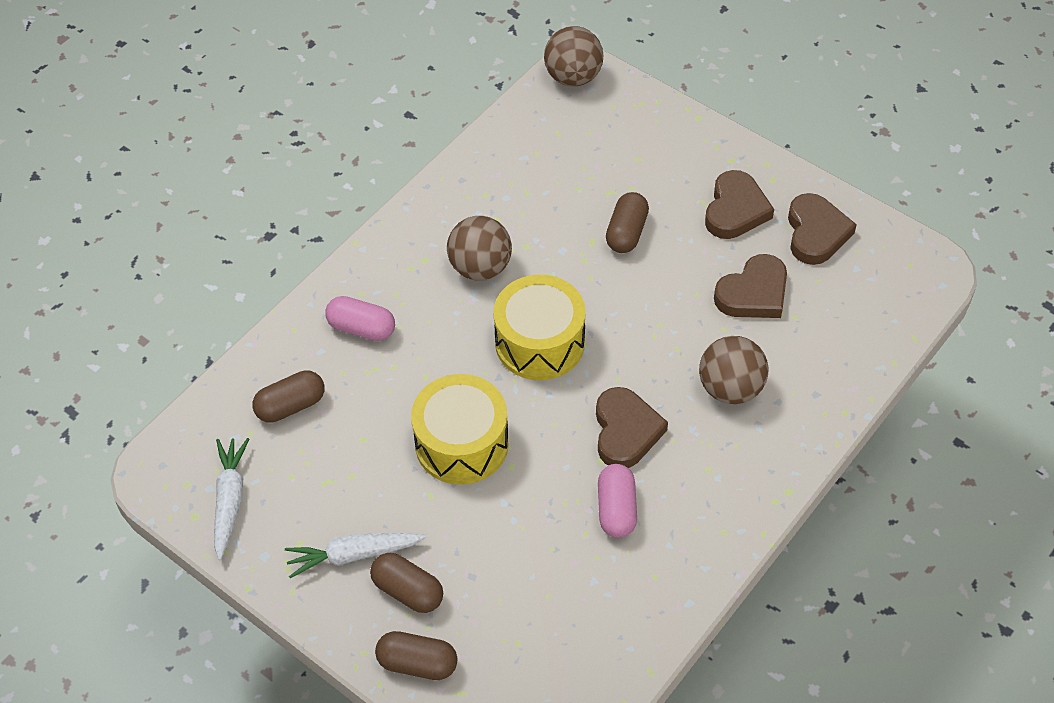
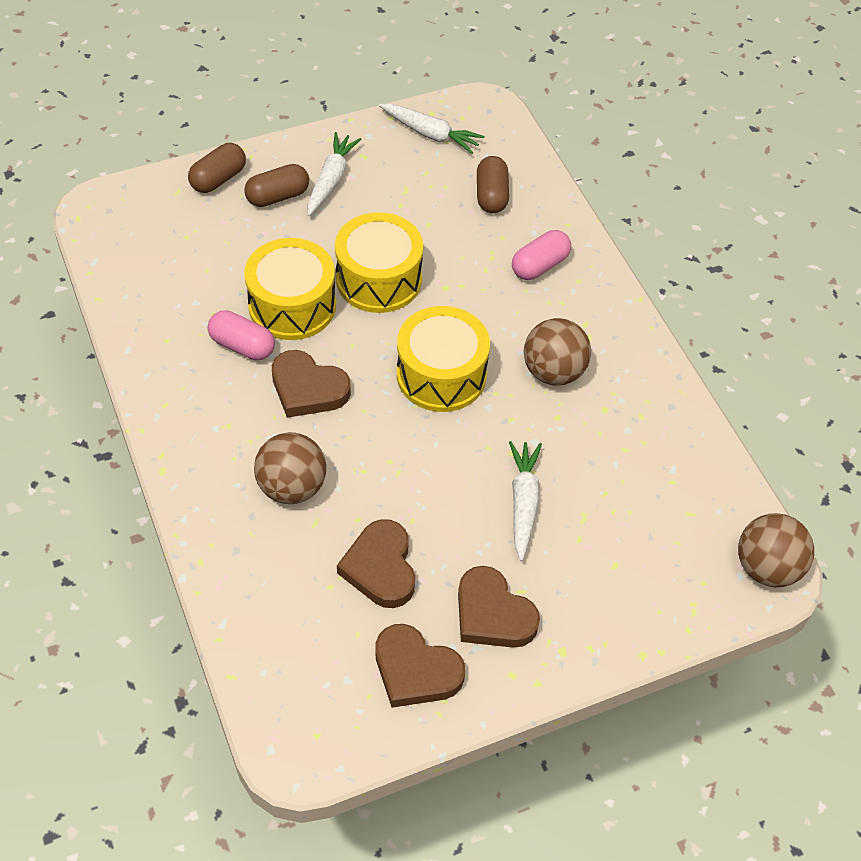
camera: 115 degrees right, 0 degrees up
brown capsule [606,192,649,253] -> white carrot [509,441,542,561]
none -> yellow drum [244,238,336,340]

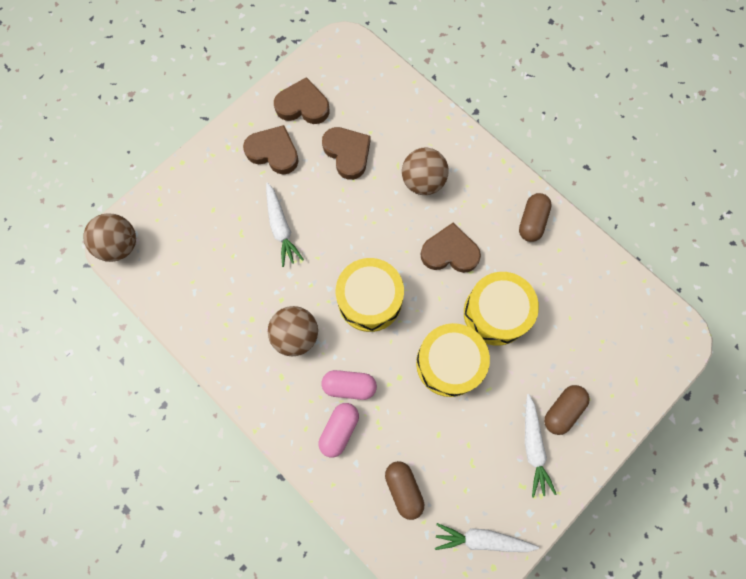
camera: 160 degrees right, 20 degrees up
brown capsule [188,143,246,193] -> brown capsule moved to [519,193,552,242]
pink capsule [208,310,275,360] -> pink capsule moved to [322,370,377,400]

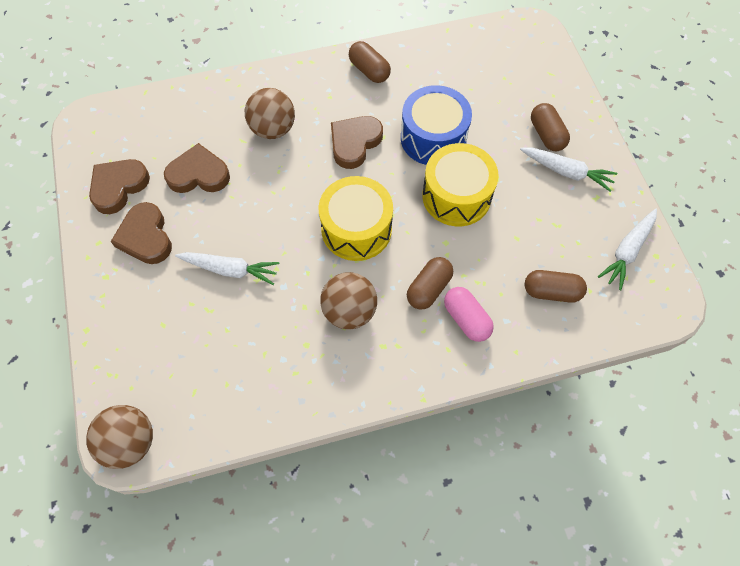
camera: 60 degrees left, 10 degrees down
brown heart [243,125,299,174] -> brown heart turned 75 degrees counterclockwise [111,202,172,264]
pink capsule [322,370,377,400] -> brown capsule [407,257,453,310]
yellow drum [464,272,539,346] -> blue drum [401,85,472,165]

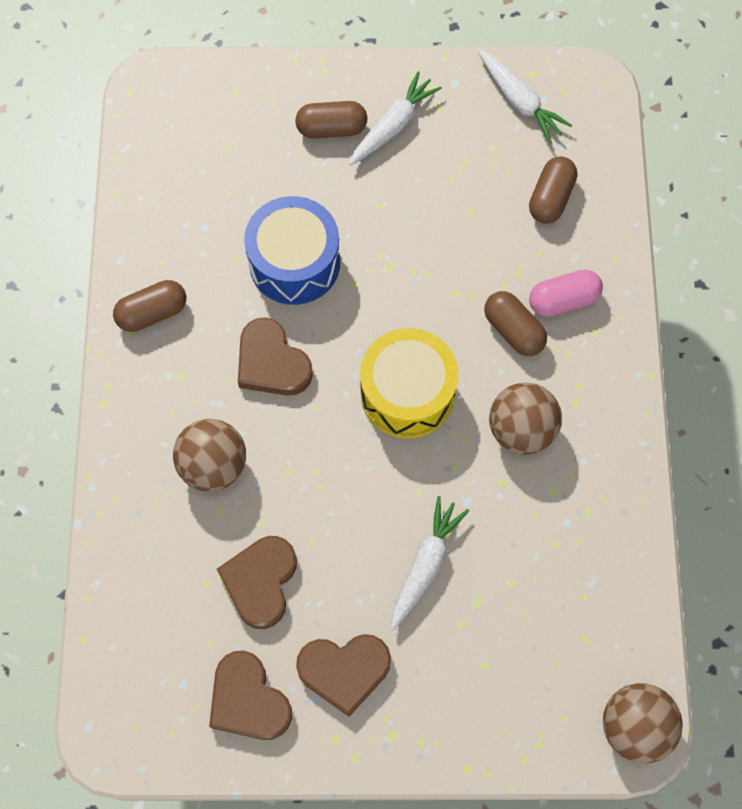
camera: 75 degrees left, 5 degrees up
yellow drum [422,143,499,226] -> none

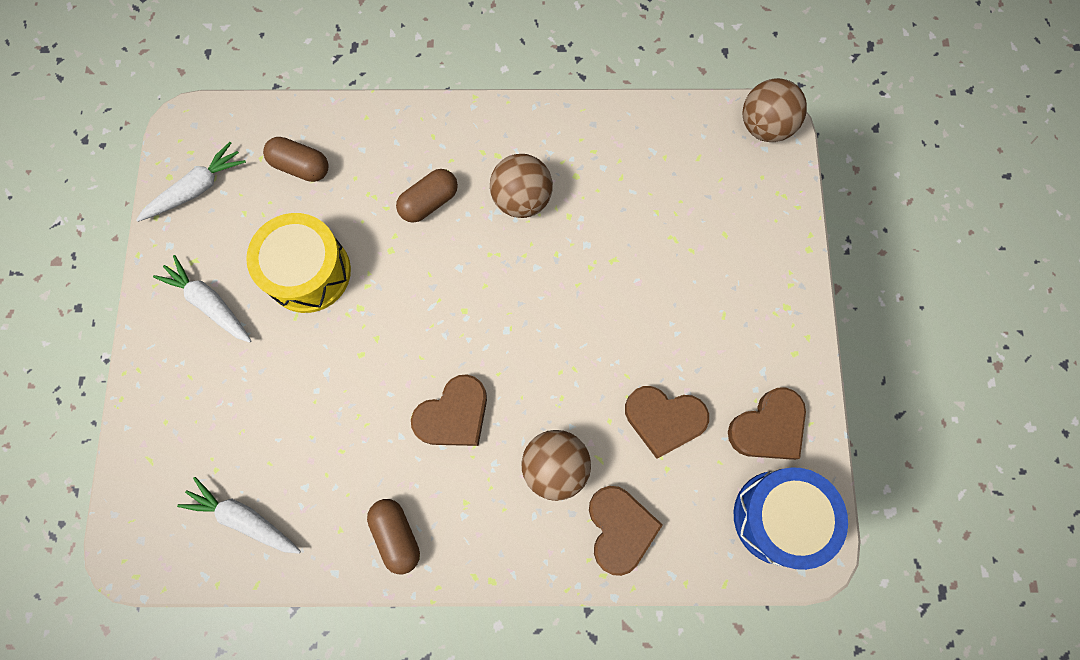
camera: 90 degrees left, 5 degrees up
blue drum [244,196,340,305] -> blue drum moved to [734,467,848,570]
brown capsule [295,101,367,139] -> none
brown heart [296,634,391,717] -> brown heart moved to [589,486,663,576]
yellow drum [360,328,458,438] -> yellow drum moved to [246,213,351,313]
white carrot [391,496,469,630] -> white carrot moved to [177,477,301,554]
pink capsule [529,270,603,317] -> none

